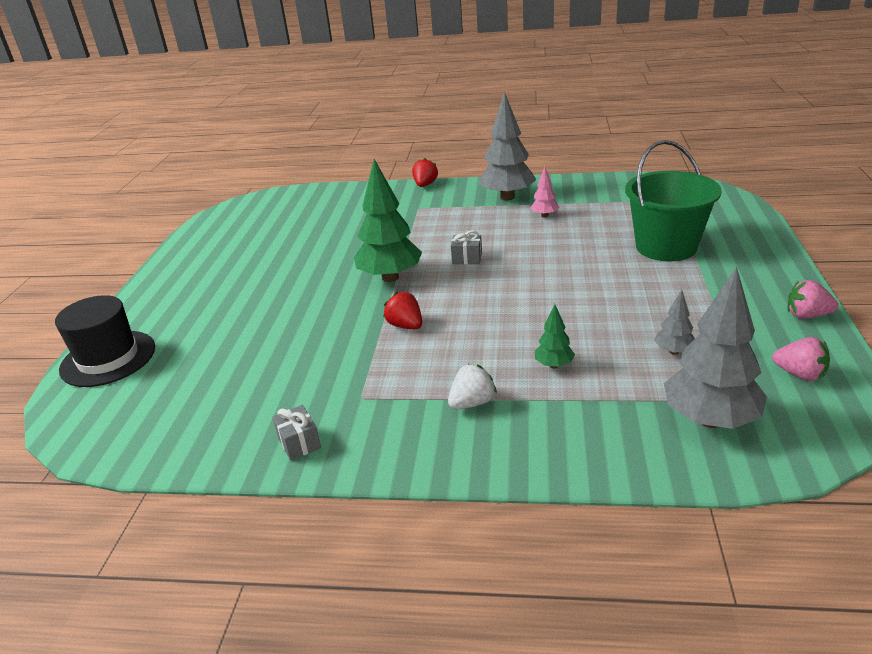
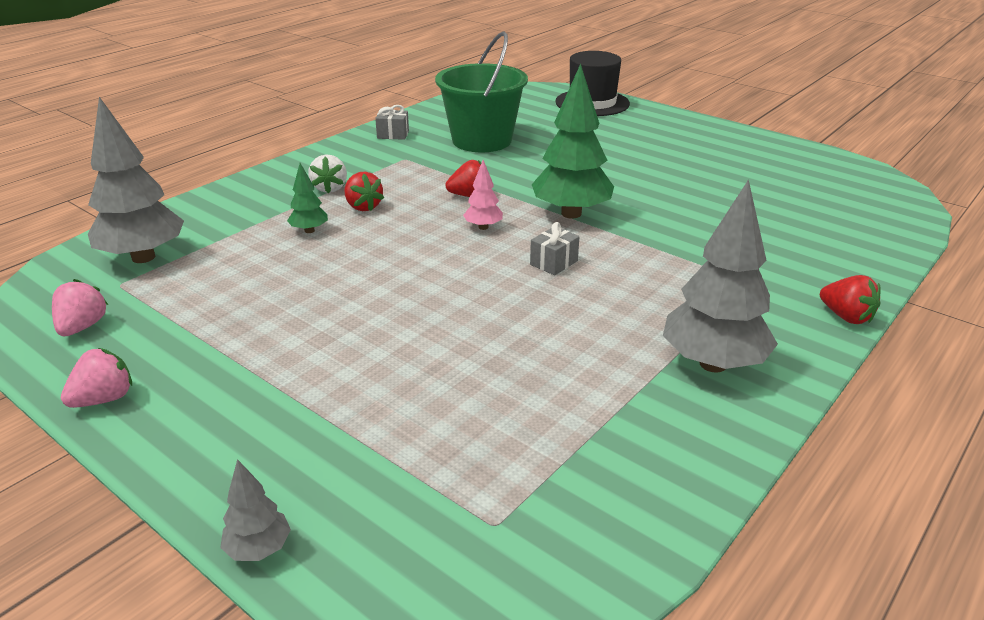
camera: 120 degrees right, 0 degrees up
pink tree [530,167,559,218] -> pink tree moved to [463,160,503,230]
green bucket [625,140,722,261] -> green bucket moved to [435,31,528,152]
grey tree [654,289,695,355] -> grey tree moved to [220,459,291,561]
pink strawberry [772,337,830,381] -> pink strawberry turned 120 degrees clockwise [52,279,108,336]
none -> red strawberry [344,172,384,211]

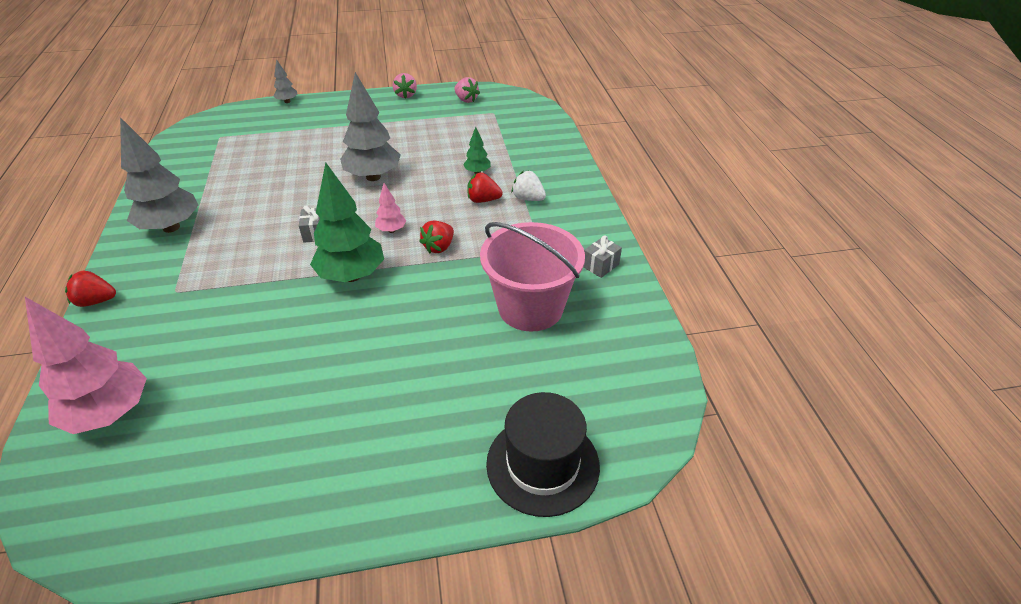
camera: 130 degrees right, 10 degrees up
grey tree [88,97,184,263] -> grey tree moved to [340,72,401,181]
green bucket [435,31,528,152] -> pink bucket [480,222,585,331]
none -> pink tree [25,297,147,434]

